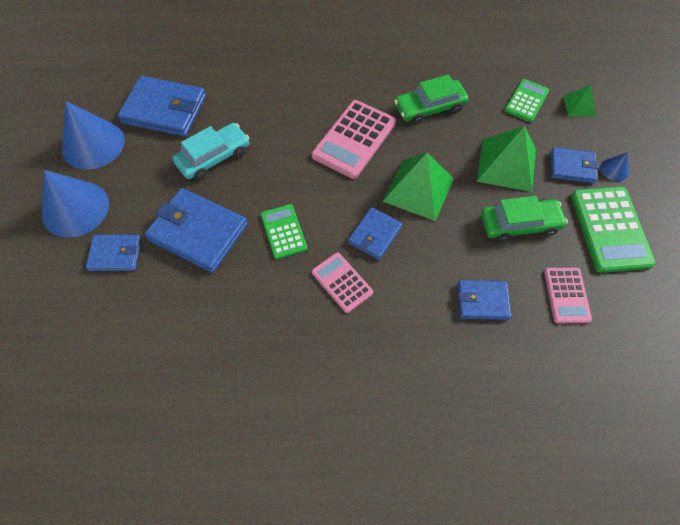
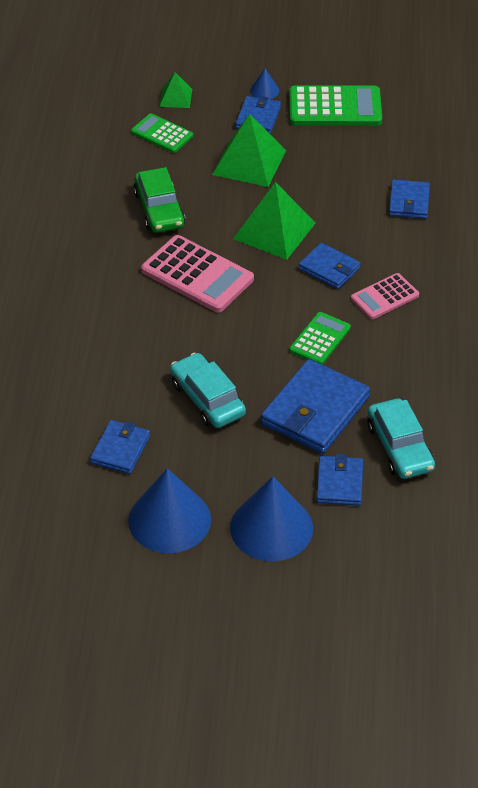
camera: 85 degrees left, 15 degrees down
blue wallet [117,76,206,137] -> blue wallet [90,420,150,474], size x0.58
green calculator [261,204,307,259] -> green calculator turned 135 degrees clockwise [289,312,351,365]
green car [481,196,568,243] -> none
pink calculator [544,268,592,323] -> none
none -> turquoise car [368,399,435,479]

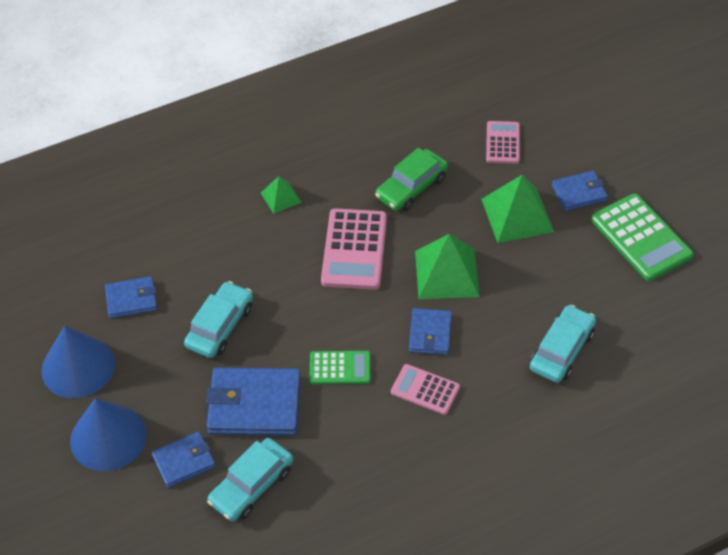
camera: 60 degrees right, 5 degrees up
green calculator [131,113,193,153] -> pink calculator [486,121,520,164]
green pyramid [159,72,192,108] -> green pyramid moved to [261,176,302,214]
blue cone [250,68,279,99] -> none
blue wallet [389,180,430,219] -> turquoise car [530,305,596,383]

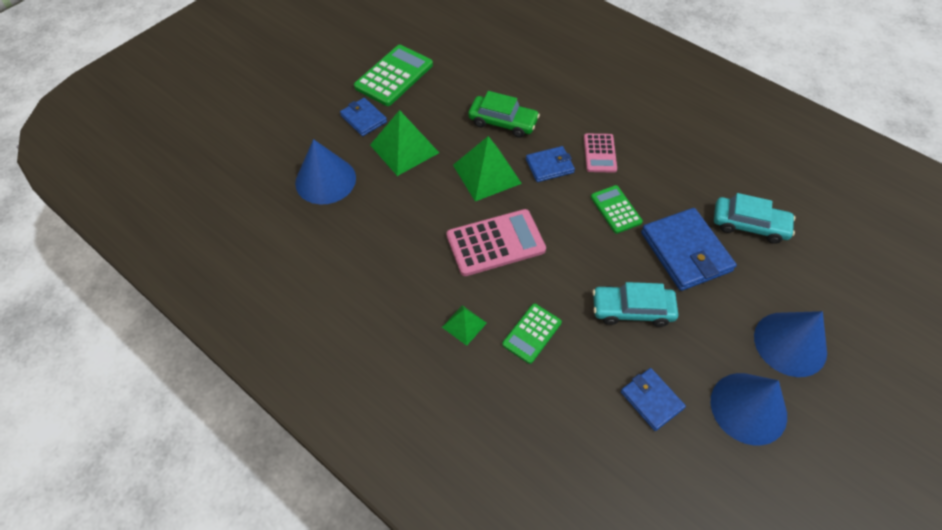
camera: 115 degrees left, 5 degrees up
blue wallet [152,432,216,488] -> none
green car [375,148,448,211] -> green car moved to [468,91,540,138]
pink calculator [486,121,520,164] -> blue cone [295,139,356,204]
turquoise car [530,305,596,383] -> none
none -> green calculator [502,304,562,364]

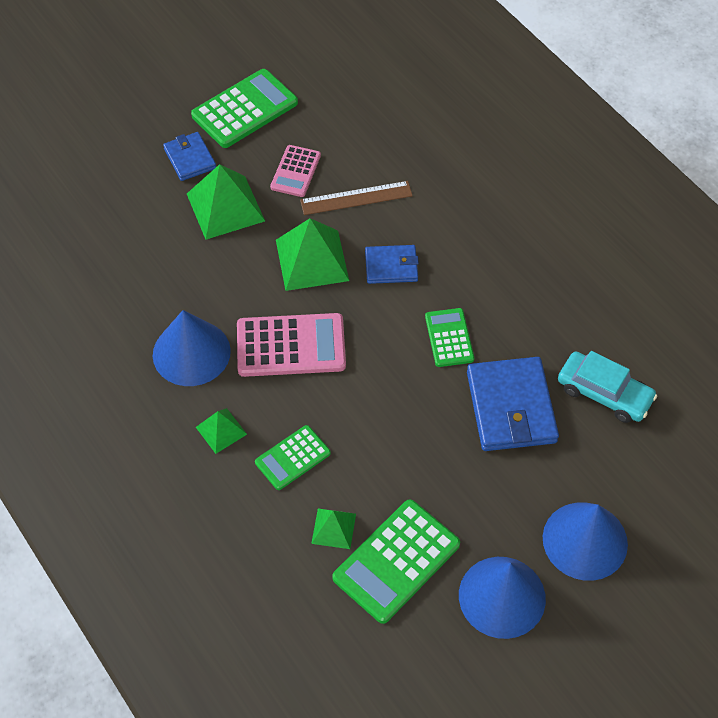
camera: 15 degrees right, 0 degrees up
blue cone [295,139,356,204] -> blue cone moved to [153,310,231,386]
green car [468,91,540,138] -> brown ruler [300,181,413,215]
pink calculator [584,134,617,173] -> pink calculator moved to [270,145,321,197]
turquoise car [592,282,678,327] -> none
blue wallet [621,368,686,431] -> green calculator [332,499,460,624]
none -> green pyramid [311,508,356,549]

